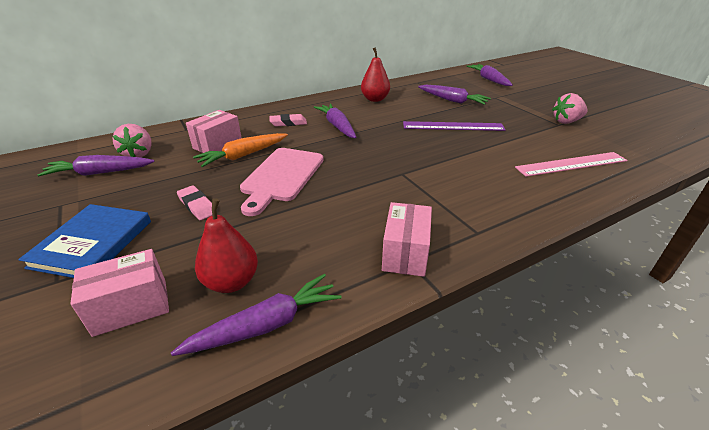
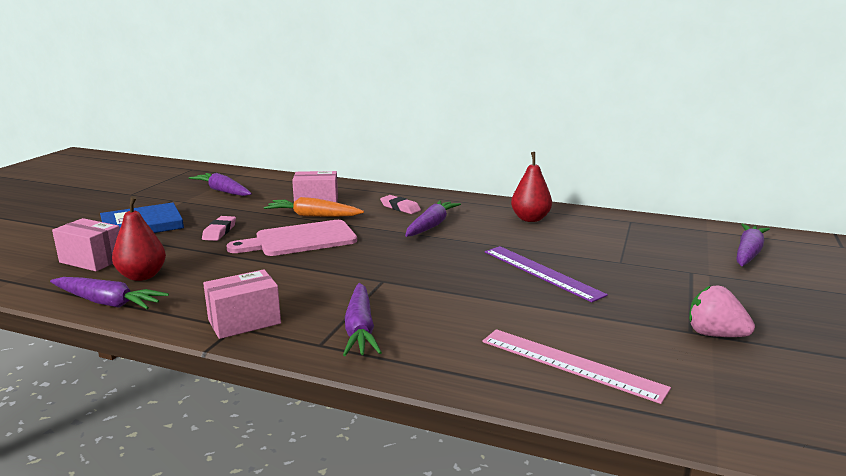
camera: 50 degrees right, 15 degrees down
pink strawberry [113,124,152,157] -> none
purple carrot [418,85,491,105] -> purple carrot moved to [343,283,382,356]

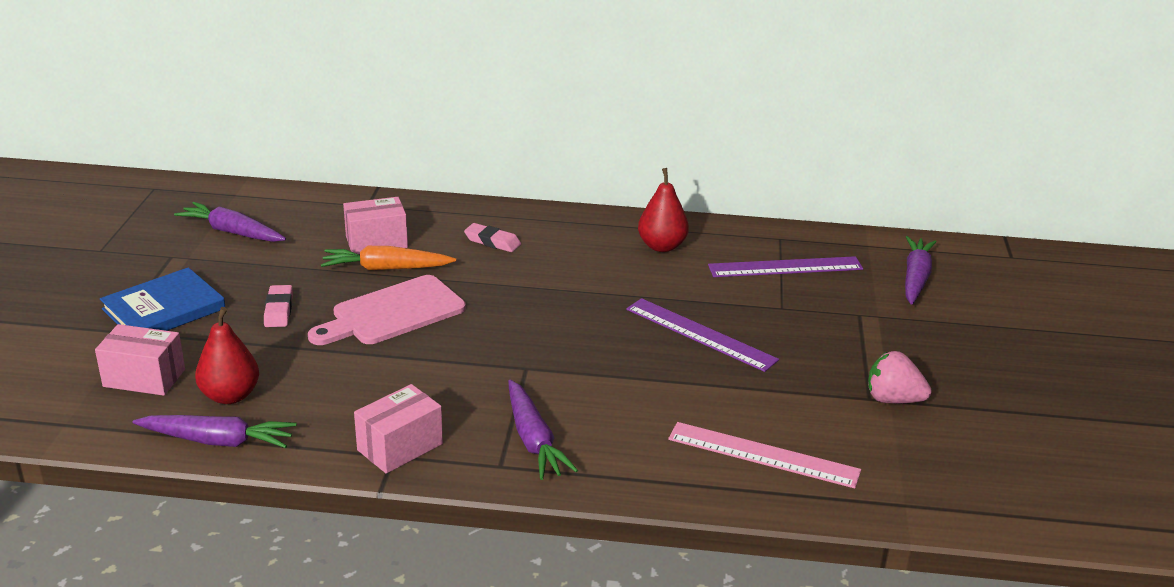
camera: 15 degrees left, 10 degrees up
purple carrot [405,200,461,237] -> none
none -> purple ruler [708,256,863,277]

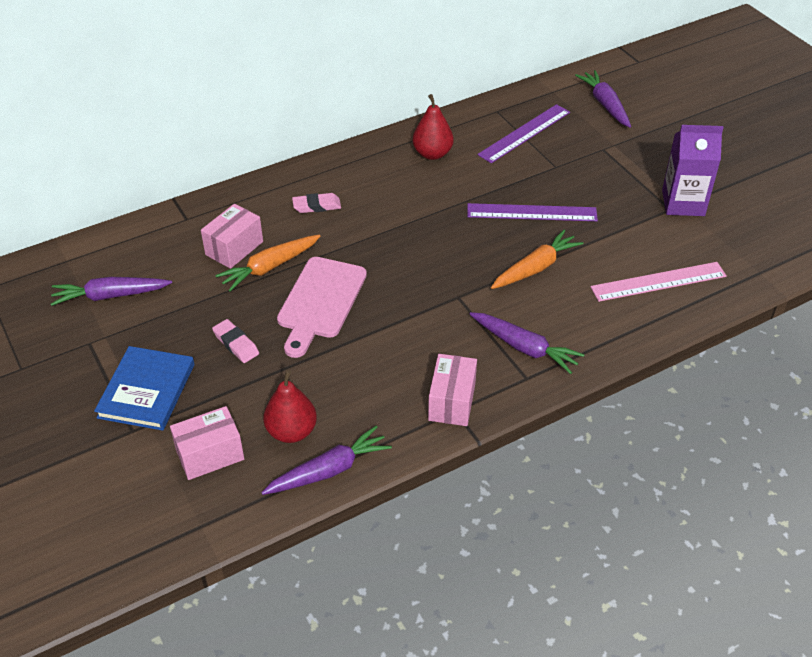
camera: 35 degrees left, 15 degrees up
pink strawberry [868,351,932,404] -> purple carton [662,125,724,216]
none -> orange carrot [491,229,583,289]

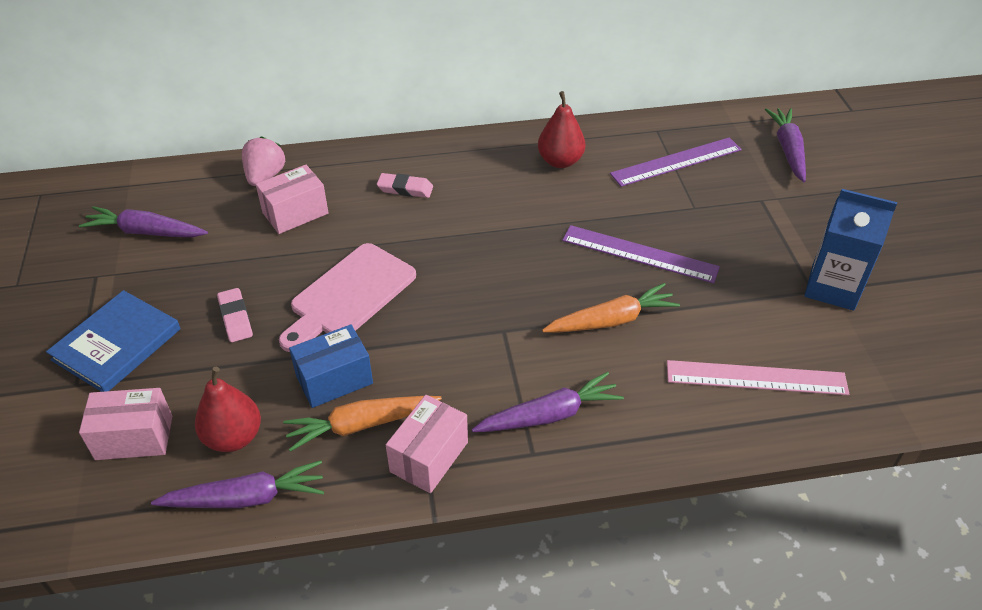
camera: 20 degrees right, 0 degrees up
orange carrot [215,234,321,292] -> orange carrot moved to [283,396,442,452]
purple carrot [469,312,585,374] -> purple carrot turned 75 degrees counterclockwise [472,372,624,432]
purple carton [662,125,724,216] -> blue carton [804,189,897,311]
none -> pink strawberry [242,137,285,186]
none -> blue box [289,325,373,408]

